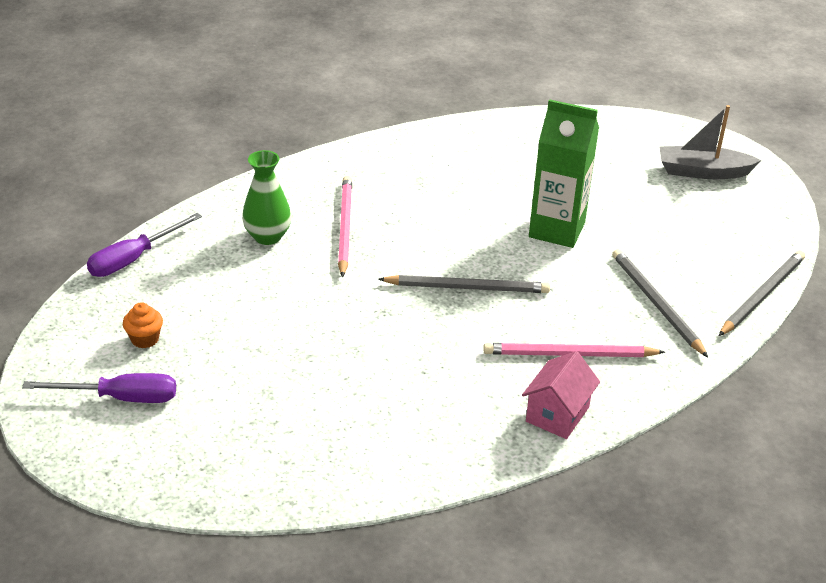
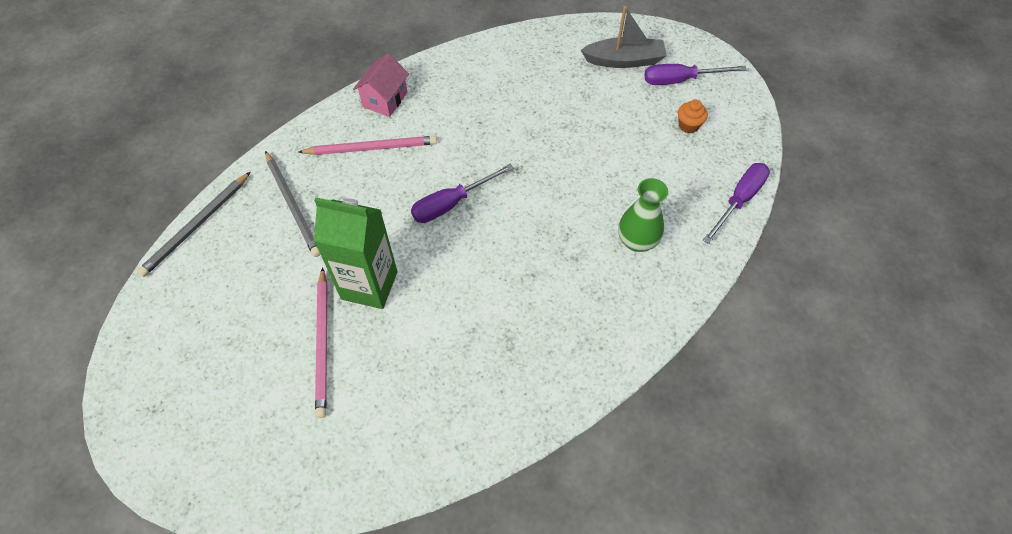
camera: 175 degrees right, 20 degrees up
pink pencil [338,176,352,277] -> pink pencil moved to [315,267,328,418]
grey pencil [378,275,550,293] -> purple screwdriver [411,164,514,223]
grey boat [659,105,761,179] -> grey boat moved to [581,6,667,68]

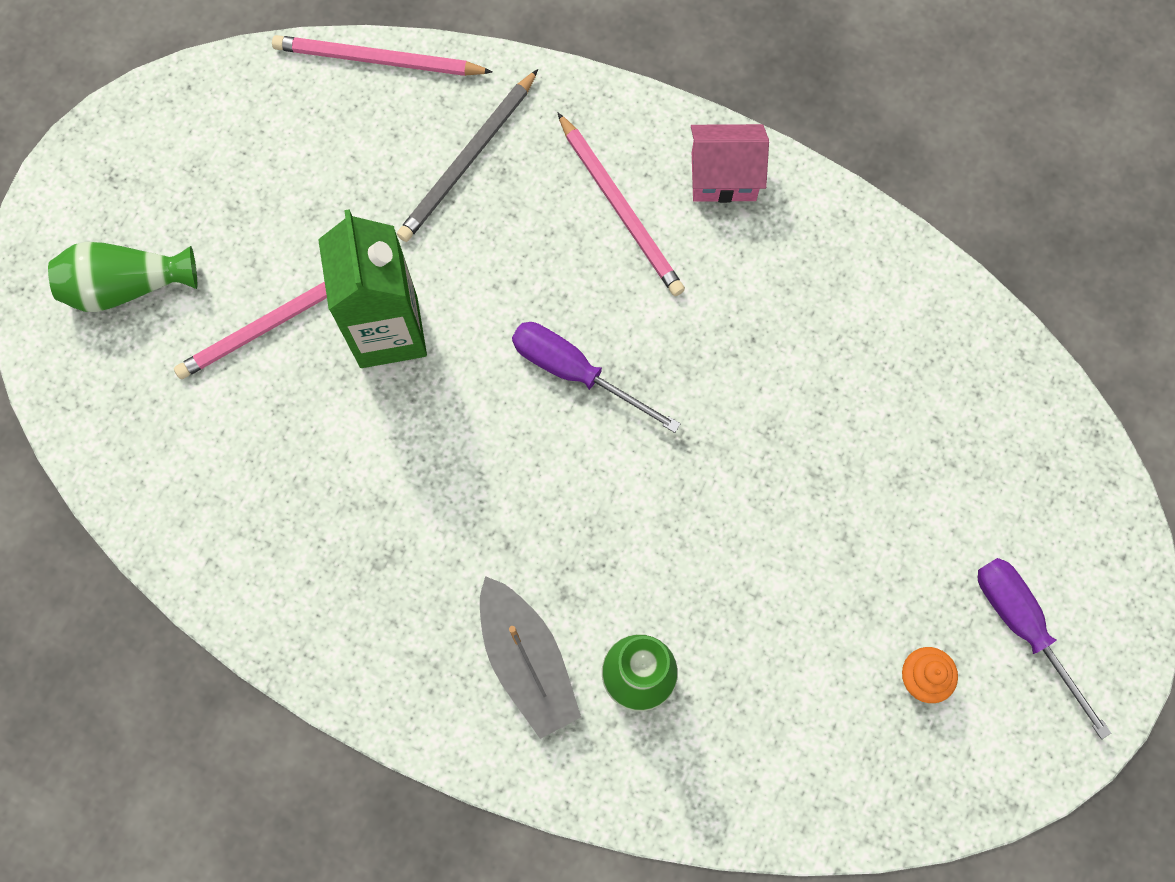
camera: 65 degrees right, 15 degrees up
grey pencil [137,172,250,277] -> pink pencil [272,35,493,76]
grey boat [581,6,667,68] -> grey boat moved to [480,576,581,739]
purple screwdriver [703,163,770,244] -> none
none -> green vase [48,242,197,312]

